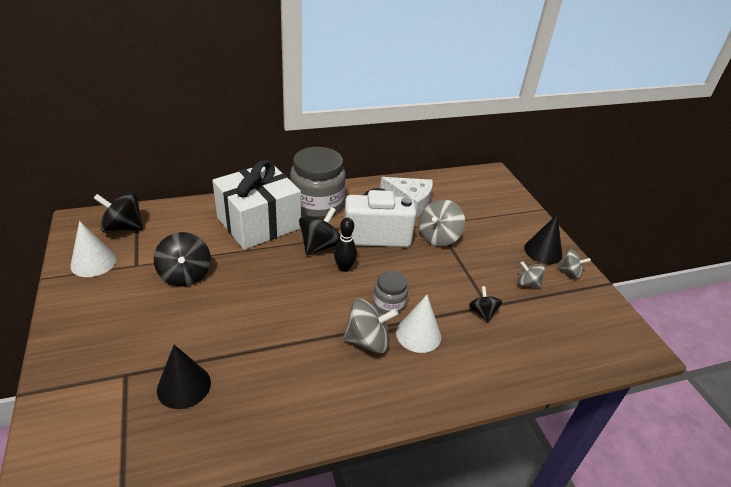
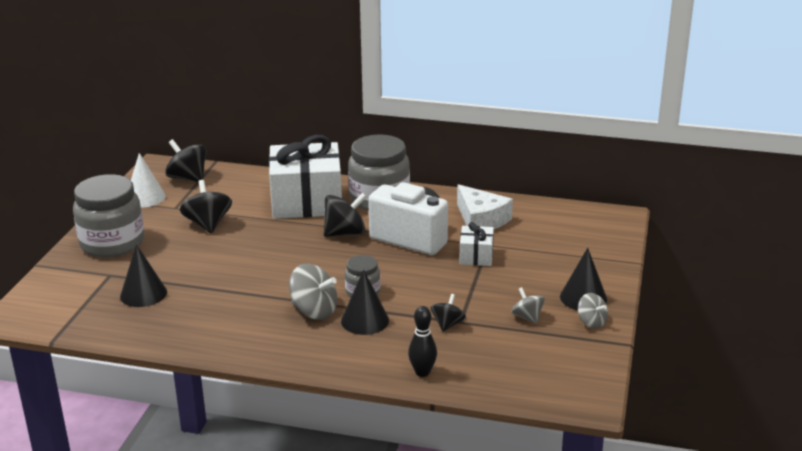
camera: 35 degrees right, 10 degrees down
black spinning top [154,232,211,287] -> black spinning top turned 150 degrees clockwise [180,180,232,233]
black bowling pin [334,217,357,272] -> black bowling pin moved to [408,306,437,377]
white cone [396,295,441,353] -> black cone [341,270,389,335]
grey spinning top [419,199,465,246] -> white gift [459,222,494,266]
none -> grey jar [73,174,144,258]

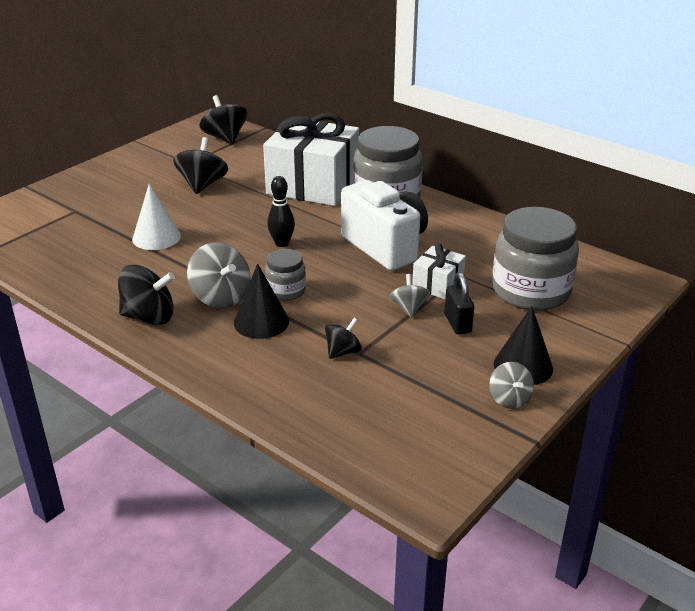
camera: 25 degrees right, 5 degrees up
grey jar [73,174,144,258] -> grey jar moved to [492,207,579,311]
black cone [120,244,167,307] -> none
white cone [131,153,166,208] -> white cone moved to [132,184,181,250]
black spinning top [324,193,367,237] -> black spinning top moved to [118,265,175,325]
black bowling pin [408,306,437,377] -> black bowling pin moved to [267,176,295,247]
white cheese [457,184,513,229] -> none
grey spinning top [511,287,545,324] -> grey spinning top moved to [389,274,430,318]
none -> black padlock [445,272,474,335]

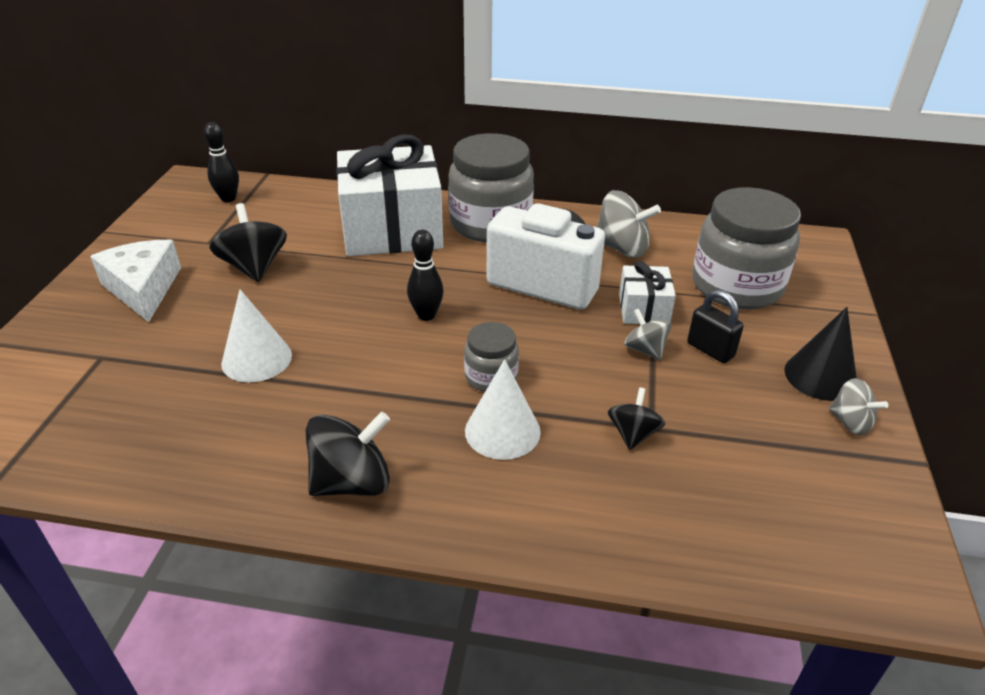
camera: 30 degrees left, 5 degrees up
grey spinning top [187,243,251,308] -> grey spinning top moved to [597,190,661,258]
black spinning top [200,95,247,145] -> black bowling pin [204,122,239,202]
black cone [234,263,289,339] -> white cone [465,359,541,460]
none -> white cheese [90,240,181,322]

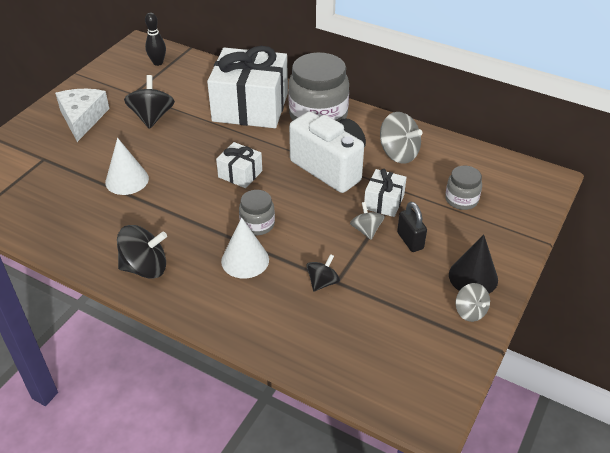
camera: 20 degrees right, 5 degrees up
black bowling pin [407,230,444,321] -> white gift [216,142,262,188]
grey jar [692,187,801,309] -> grey jar [445,166,482,210], size x0.50

